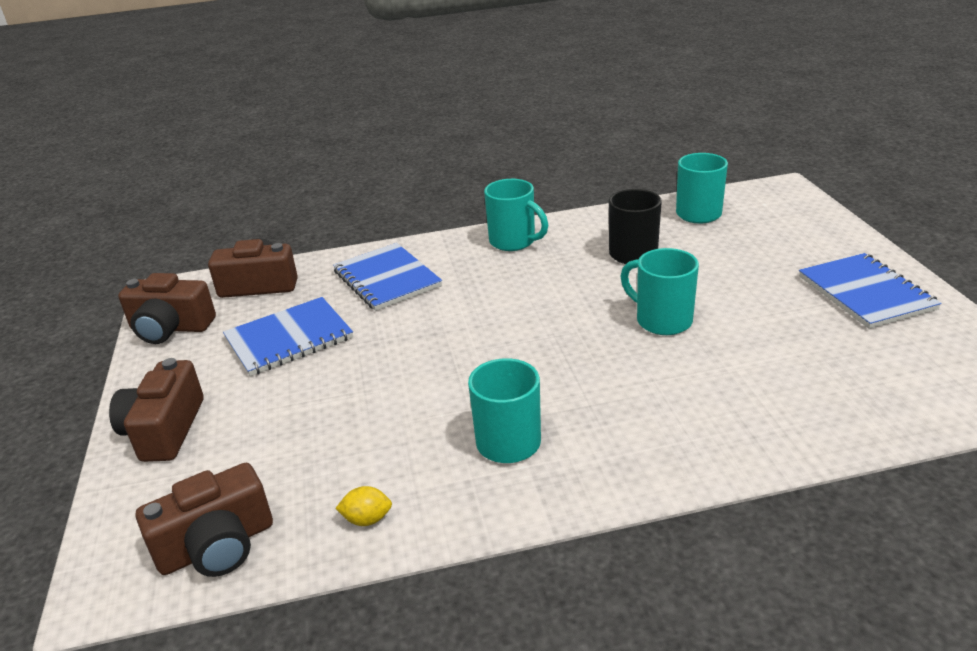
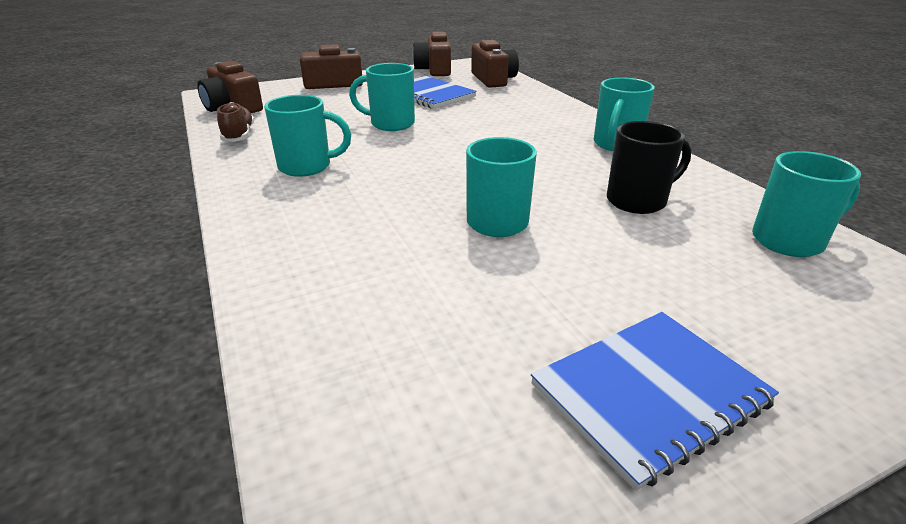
camera: 75 degrees right, 0 degrees up
blue notebook [333,243,442,311] -> none
yellow lemon [335,486,392,526] -> brown shoe [217,102,255,142]
none -> turquoise mug [349,63,415,131]

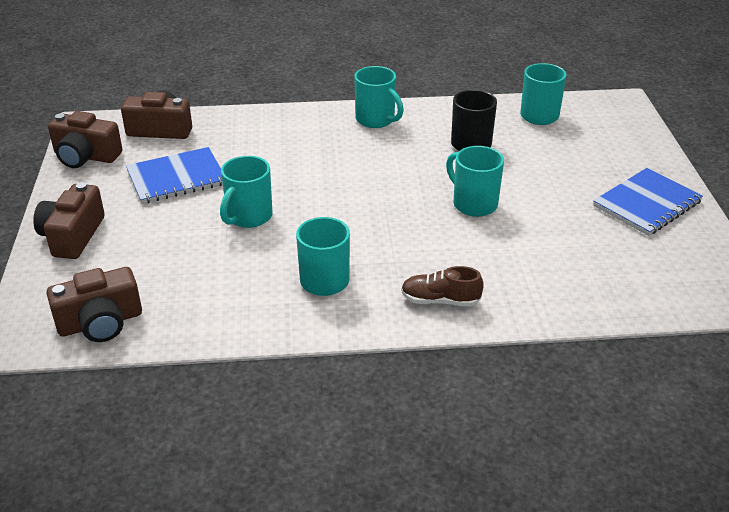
camera: 70 degrees left, 5 degrees up
brown shoe [217,102,255,142] -> brown shoe moved to [401,266,484,306]
blue notebook [531,312,779,491] -> blue notebook turned 60 degrees clockwise [593,168,703,236]

